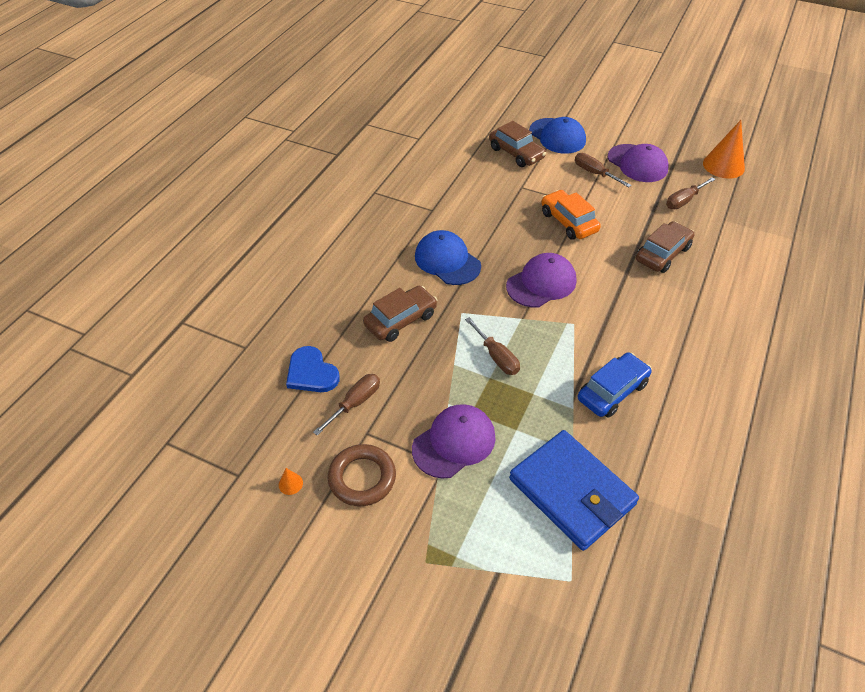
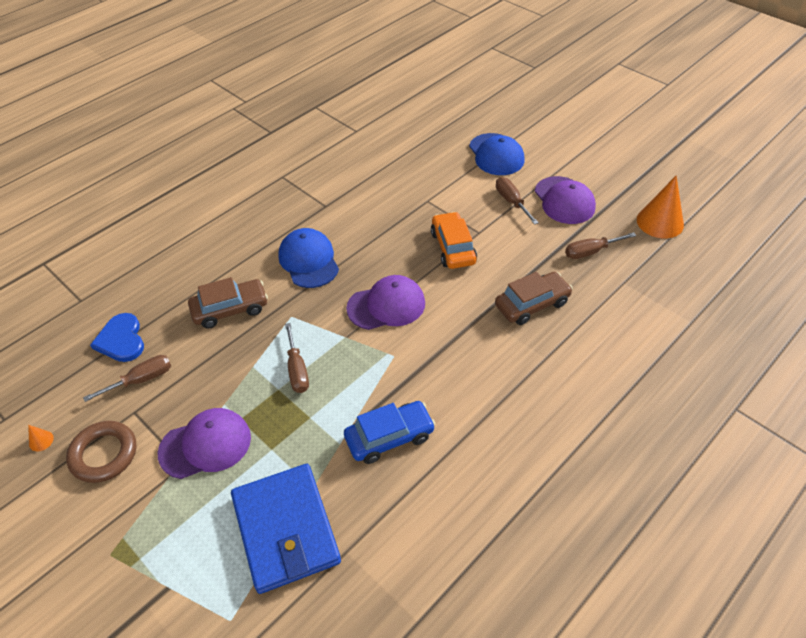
camera: 20 degrees right, 0 degrees up
brown car [489,121,546,167] -> none

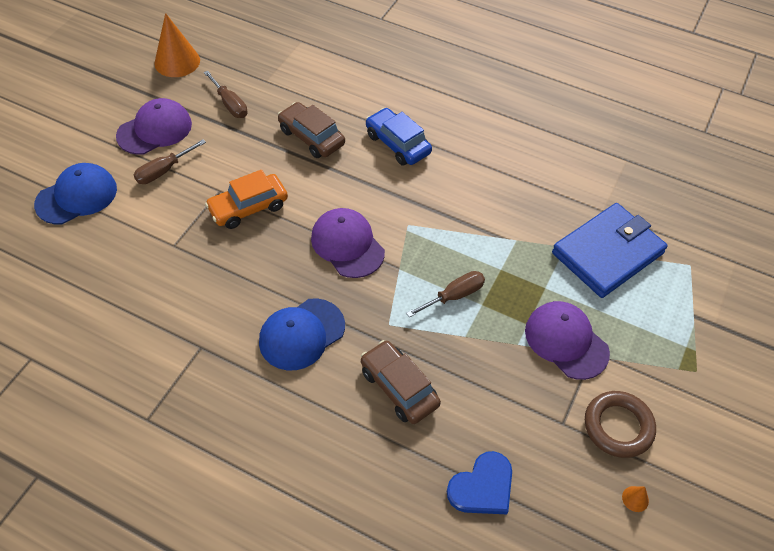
camera: 110 degrees left, 5 degrees up
brown screwdriver [83,355,171,402] -> none
blue car [344,401,435,464] -> blue car moved to [366,108,432,166]

